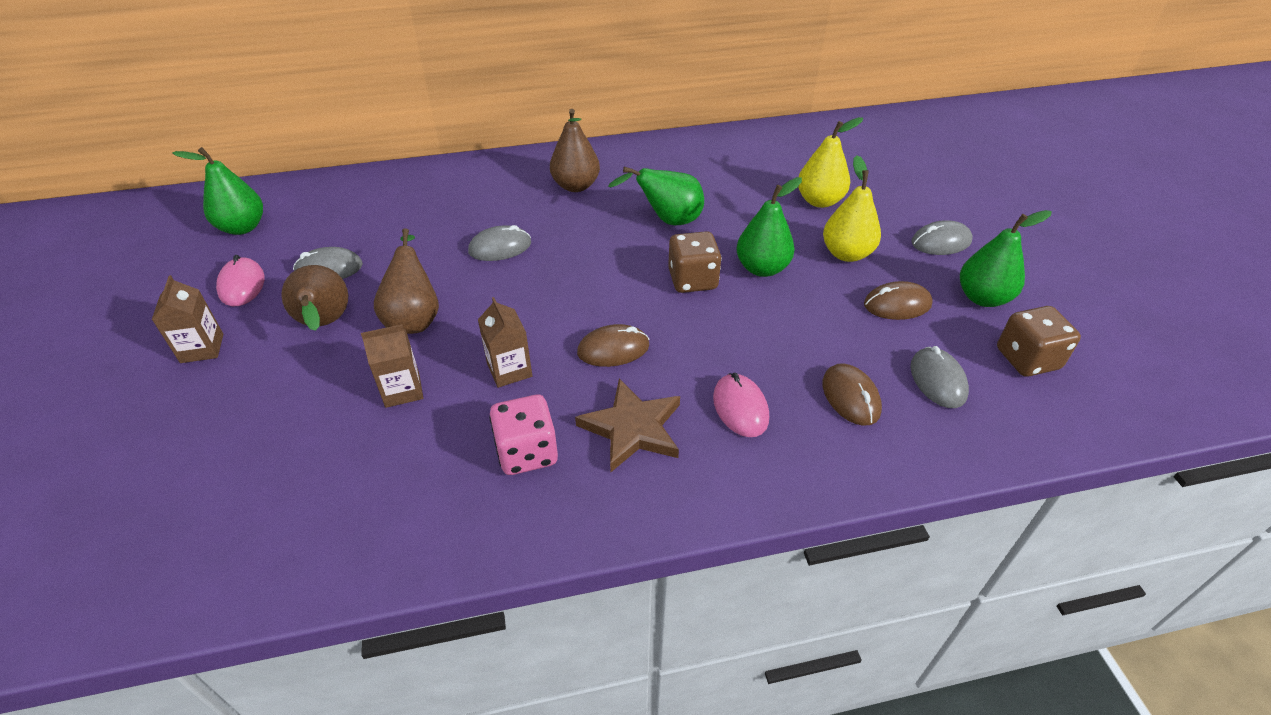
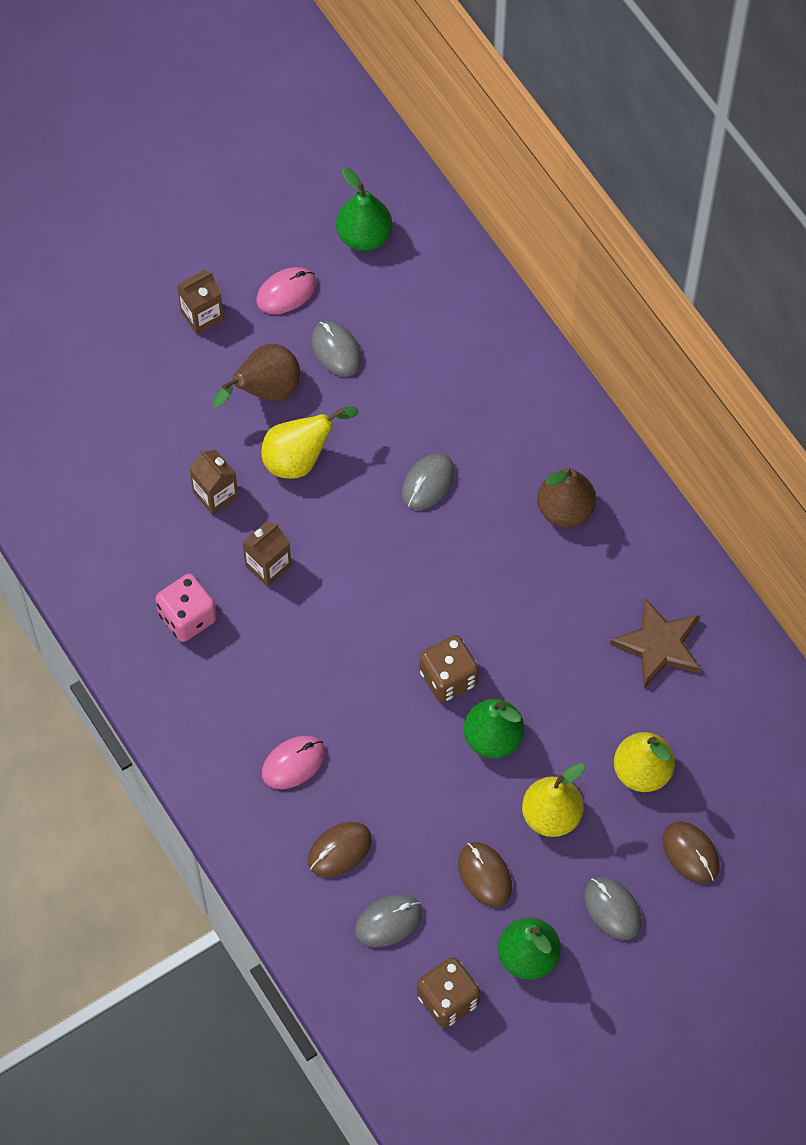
camera: 70 degrees right, 20 degrees up
brown pear [374,228,439,334] -> yellow pear [261,406,359,479]
grey mouse [468,225,531,261] -> grey mouse turned 75 degrees clockwise [402,453,455,510]
brown star [575,379,680,472] -> brown star moved to [610,598,701,688]
brown mouse [577,324,649,367] -> brown mouse moved to [663,821,720,884]
green pear [608,167,704,225] -> none

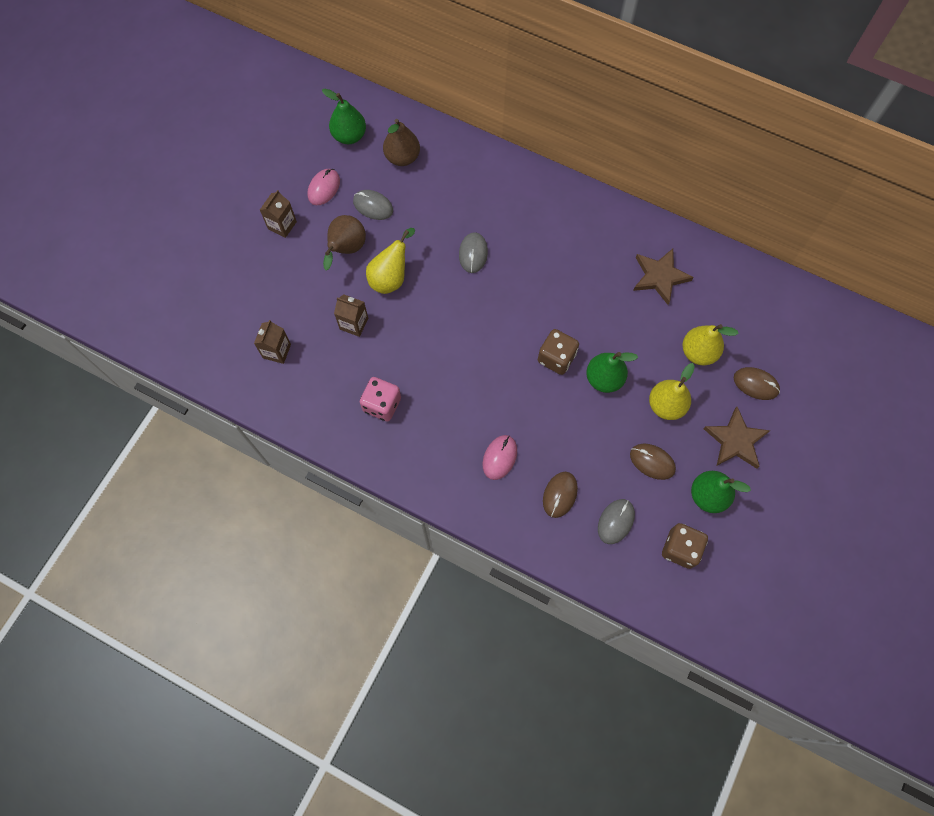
camera: 30 degrees left, 5 degrees up
brown carton [242,521,291,587] -> brown carton moved to [254,320,291,364]
brown pear [537,467,596,527] -> brown pear moved to [383,119,420,166]
grey mouse [584,877,642,940] -> brown star [703,407,770,469]

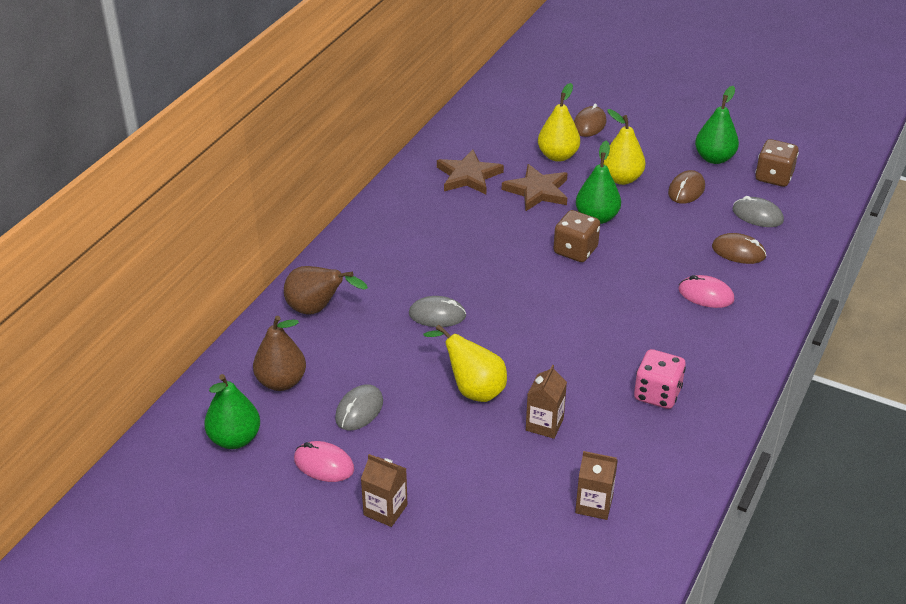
camera: 90 degrees left, 30 degrees down
brown pear [323,215,366,270] -> brown pear moved to [284,266,368,315]
brown star [703,407,770,469] -> brown star moved to [502,164,568,211]

